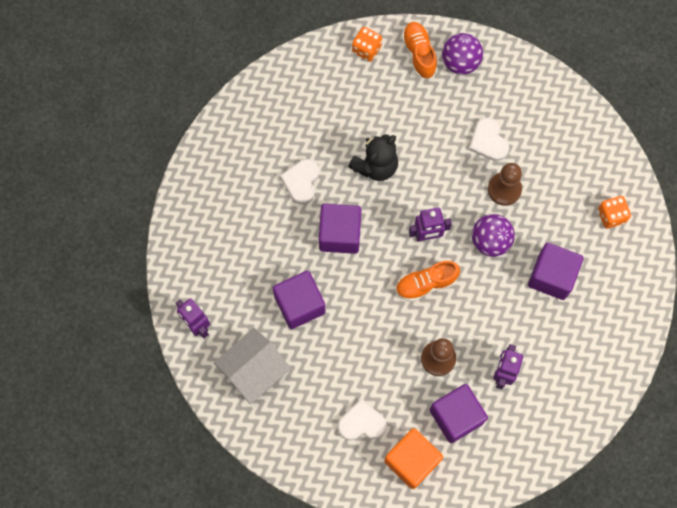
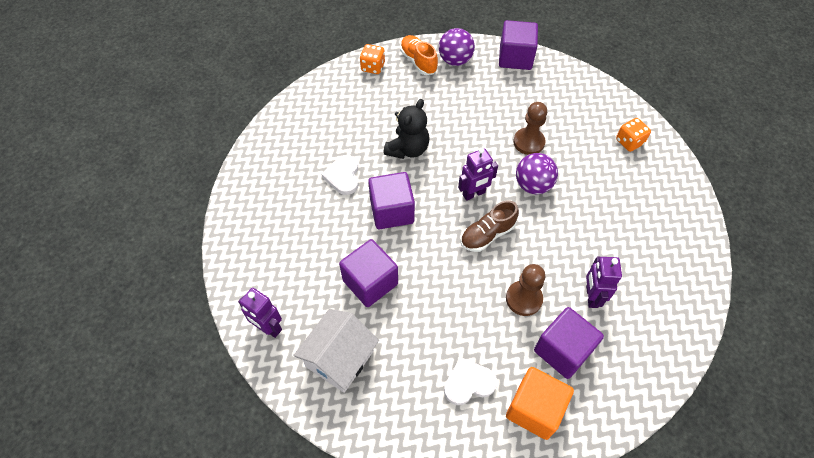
camera: 15 degrees left, 15 degrees down
orange shoe [396,261,460,302] -> brown shoe [461,201,519,252]
white heart [469,118,509,161] -> none
purple cube [528,243,583,300] -> purple cube moved to [499,20,538,70]

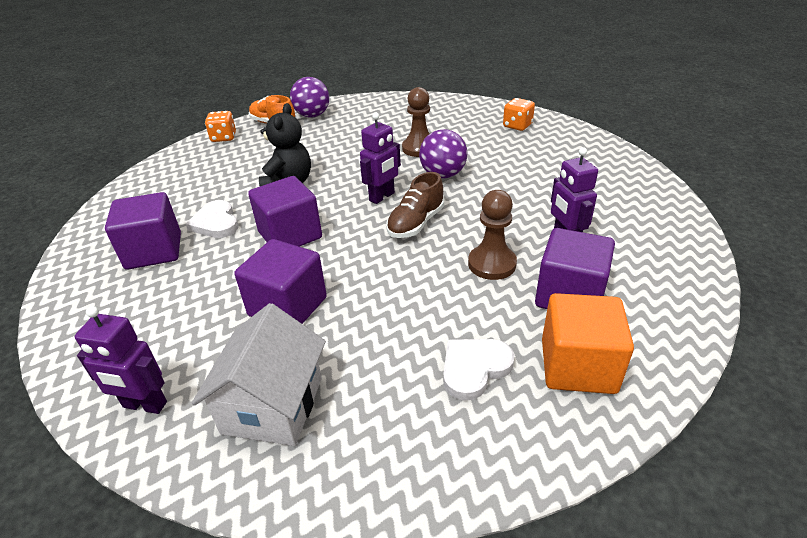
camera: 20 degrees left, 20 degrees down
purple cube [499,20,538,70] -> purple cube moved to [105,192,181,270]

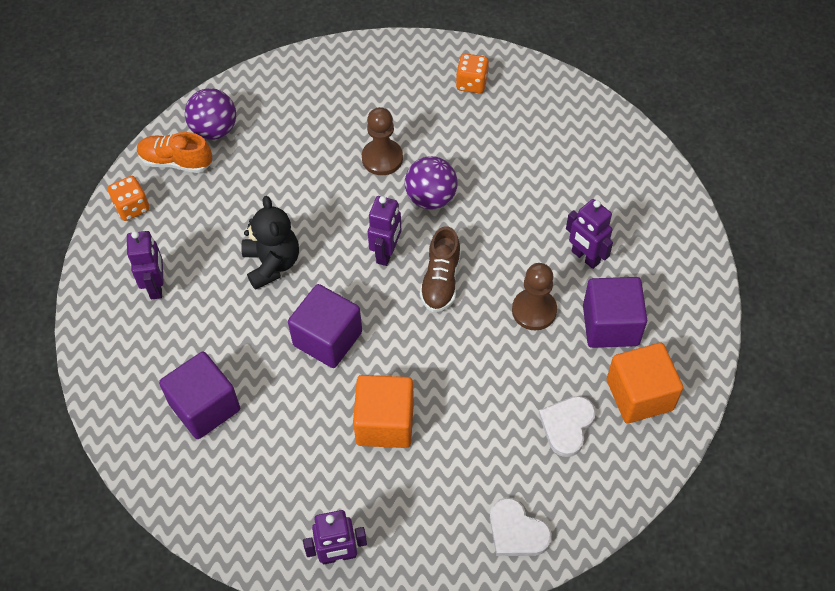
camera: 25 degrees left, 20 degrees up
white heart [186,200,238,238] -> white heart moved to [490,498,552,556]
white house [192,303,326,446] -> none
purple cube [235,239,327,324] -> orange cube [353,375,414,448]
none -> purple robot [127,231,164,299]

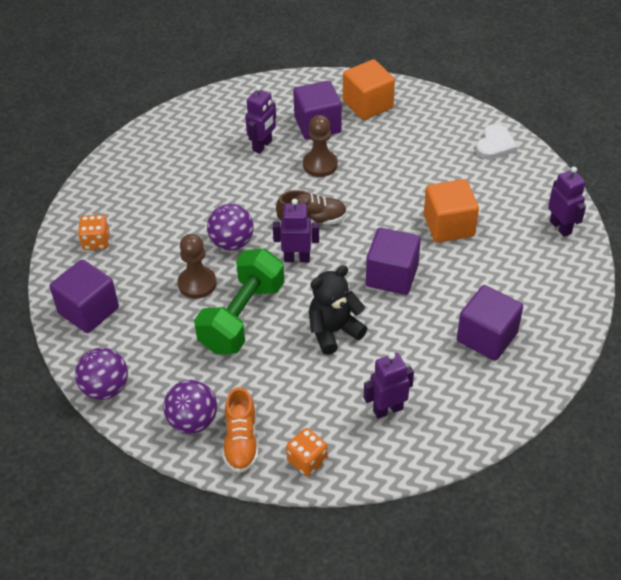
camera: 105 degrees left, 10 degrees down
white heart [539,396,596,457] -> none
none -> purple cube [50,259,119,333]
none -> purple ball [75,348,128,400]
none -> green dumbbell [194,248,284,354]

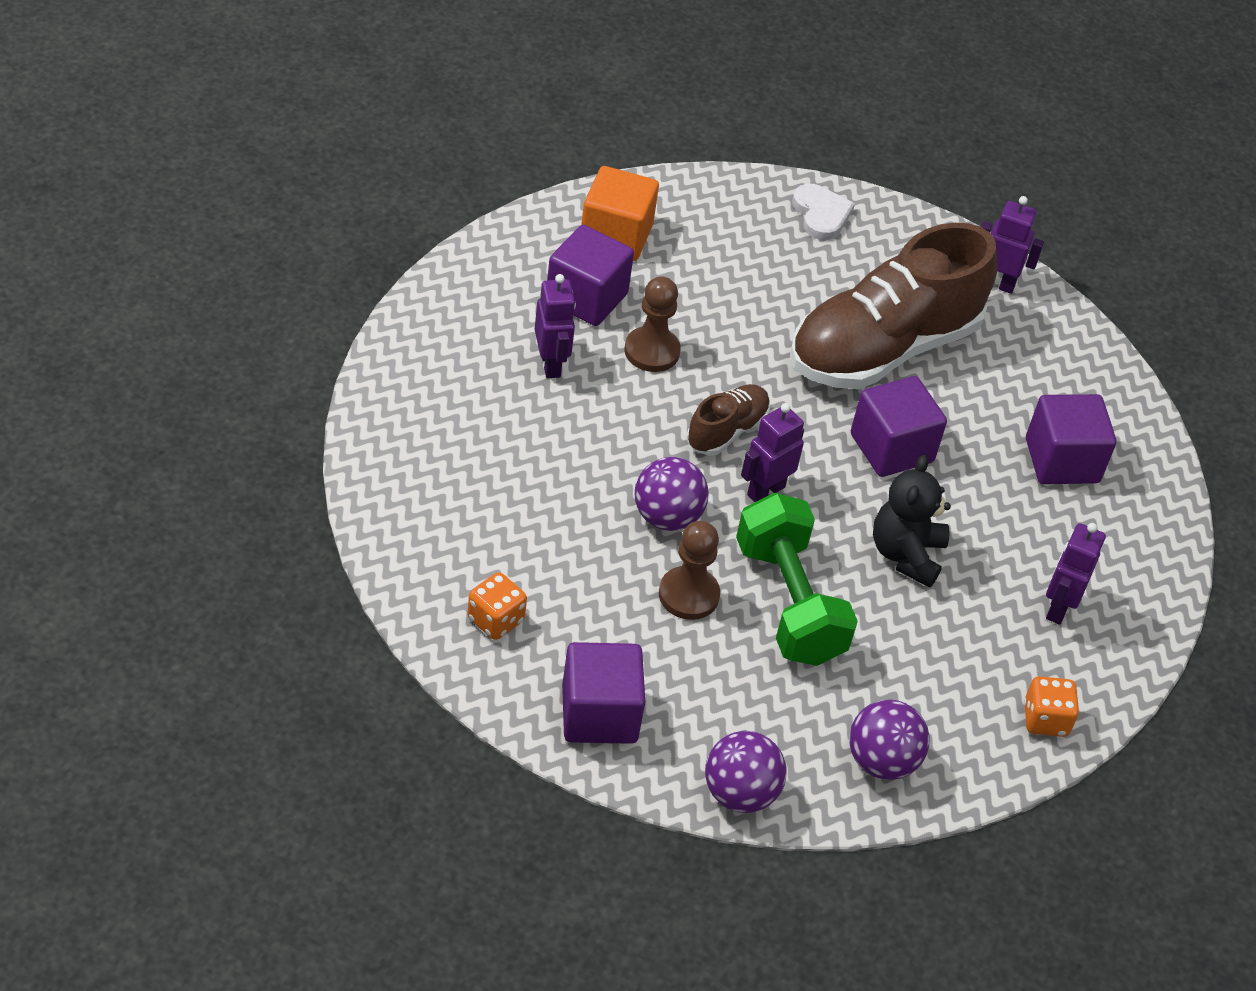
camera: 50 degrees left, 0 degrees up
orange shoe [223,387,258,473] -> none
orange cube [424,179,479,243] -> brown shoe [790,223,998,389]

